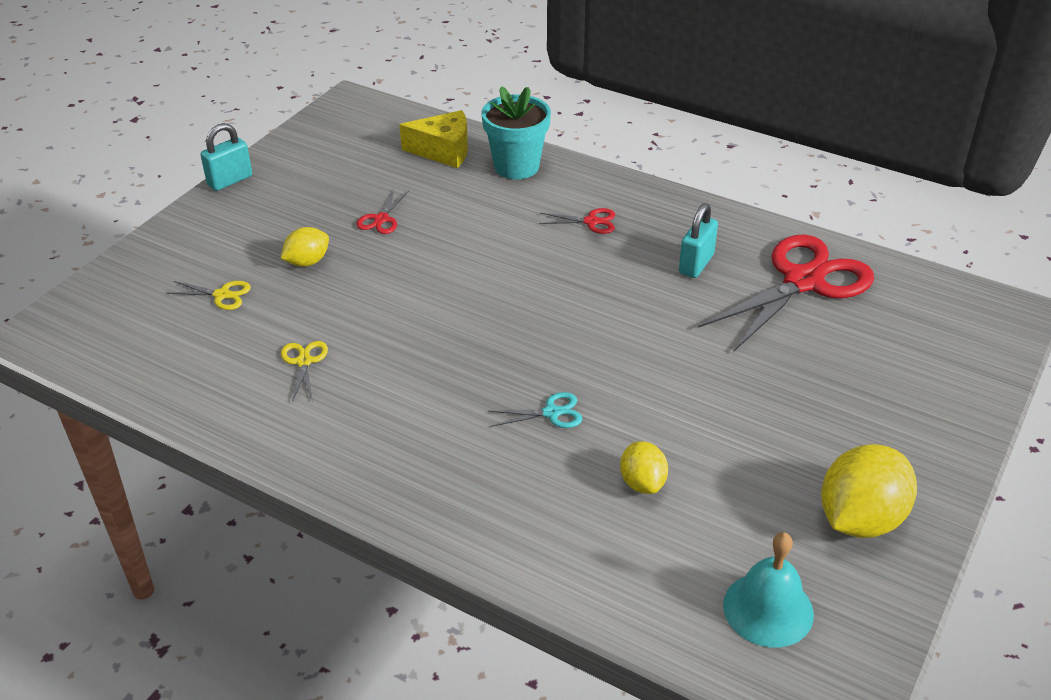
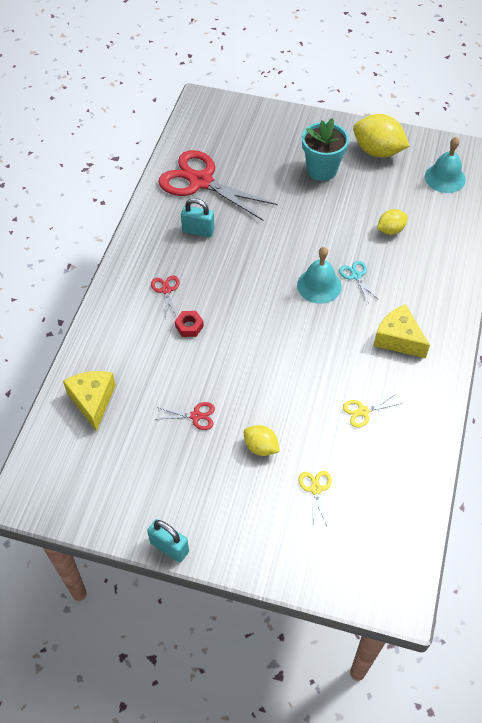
camera: 105 degrees left, 15 degrees up
turquoise flower pot [482,86,551,179] -> turquoise flower pot moved to [302,118,349,181]
none -> red nut [175,311,204,337]
none -> turquoise bell [297,247,342,304]
none -> yellow cheese [374,304,430,358]

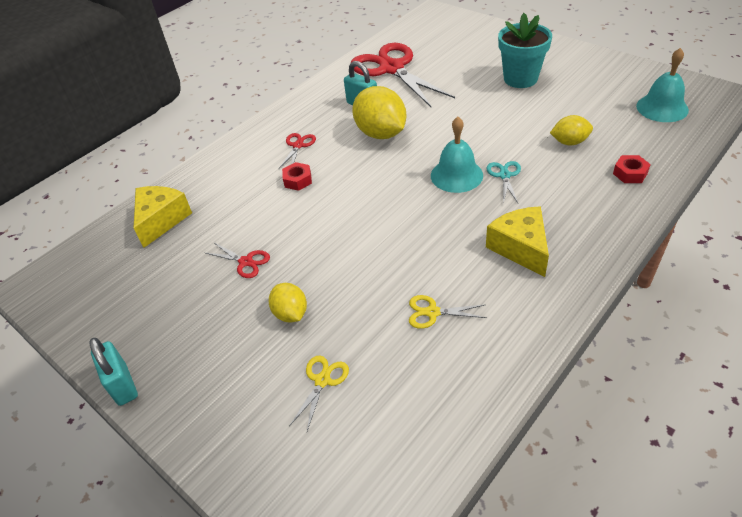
camera: 30 degrees right, 10 degrees down
yellow lemon [353,114,409,157] -> yellow lemon moved to [352,86,407,139]
none -> red nut [613,155,651,183]

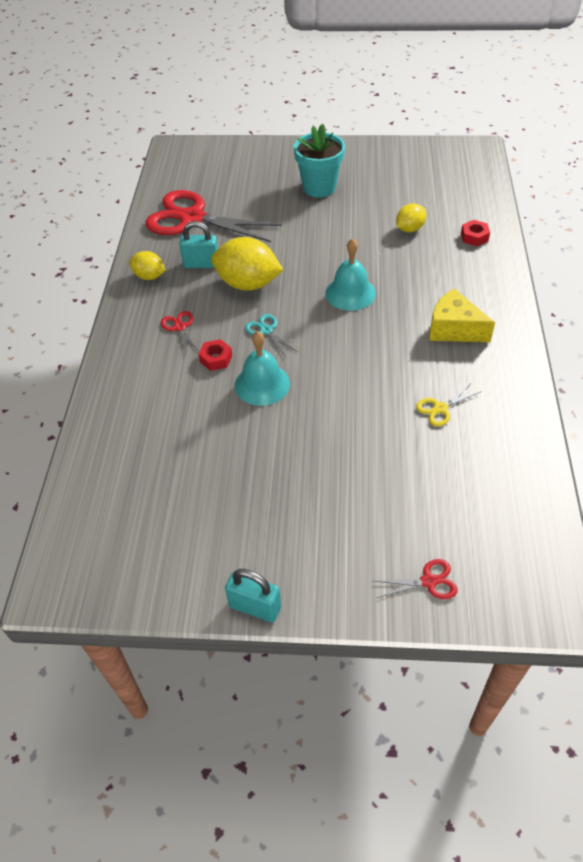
camera: 40 degrees left, 5 degrees up
yellow cheese [134,186,192,248] -> none
red scissors [206,242,270,278] -> red scissors moved to [374,559,458,599]
yellow lemon [269,283,307,323] -> yellow lemon moved to [129,251,166,280]
yellow scissors [289,355,349,431] -> none
turquoise scissors [487,161,521,204] -> turquoise scissors moved to [245,314,296,357]
turquoise bell [636,48,689,122] -> turquoise bell moved to [235,331,290,406]

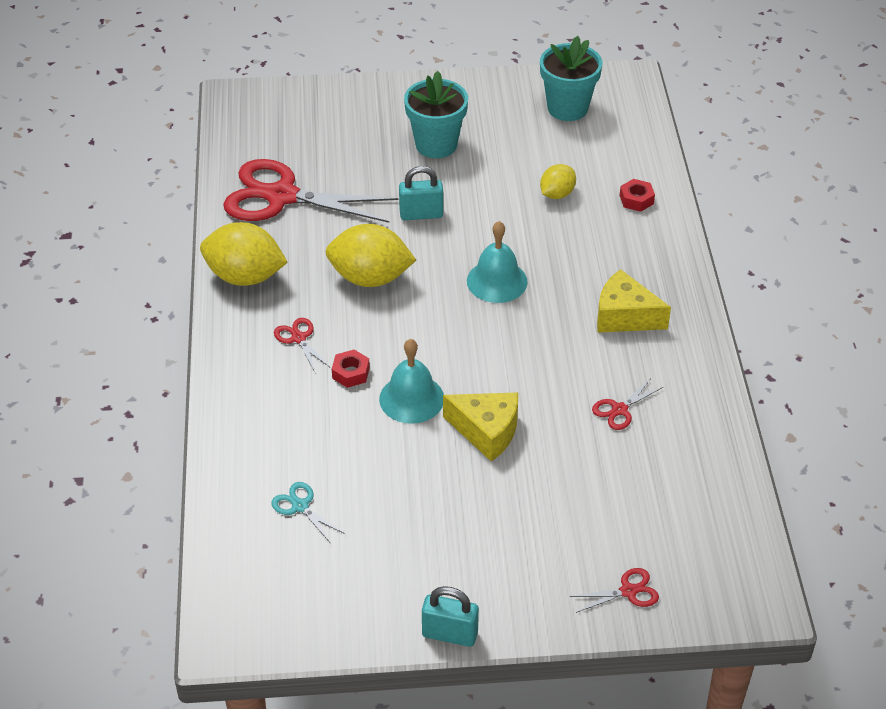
camera: 10 degrees left, 5 degrees down
yellow lemon [129,251,166,280] -> yellow lemon [200,222,288,286], size x1.79
turquoise padlock [179,221,218,268] -> turquoise padlock moved to [399,166,443,220]
turquoise scissors [245,314,296,357] -> turquoise scissors moved to [271,482,345,542]
yellow scissors [416,383,482,426] -> red scissors [592,378,663,430]
none -> yellow cheese [443,392,518,461]
none -> turquoise flower pot [540,36,602,121]

